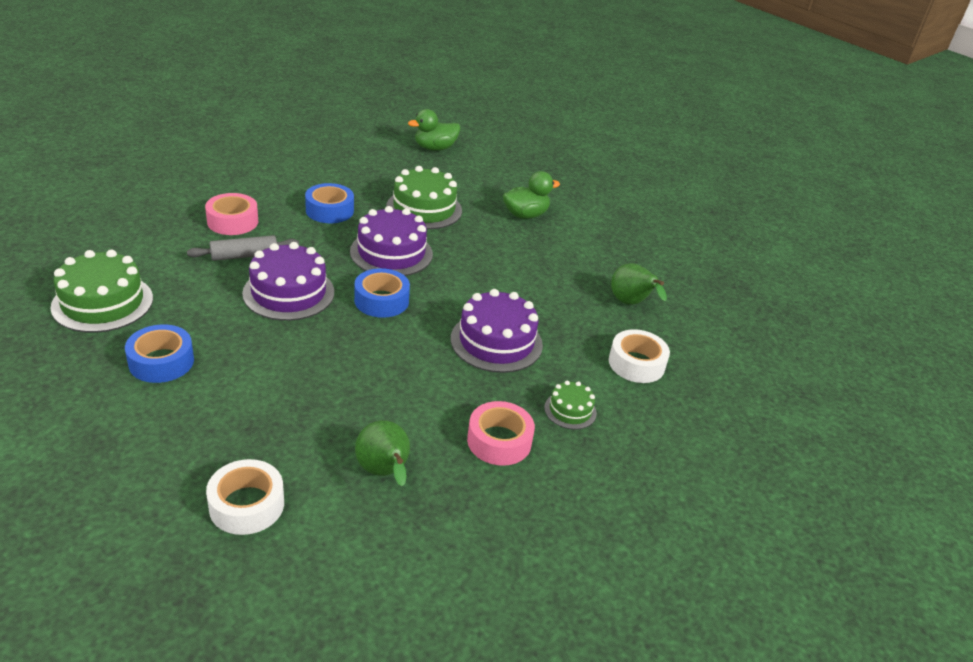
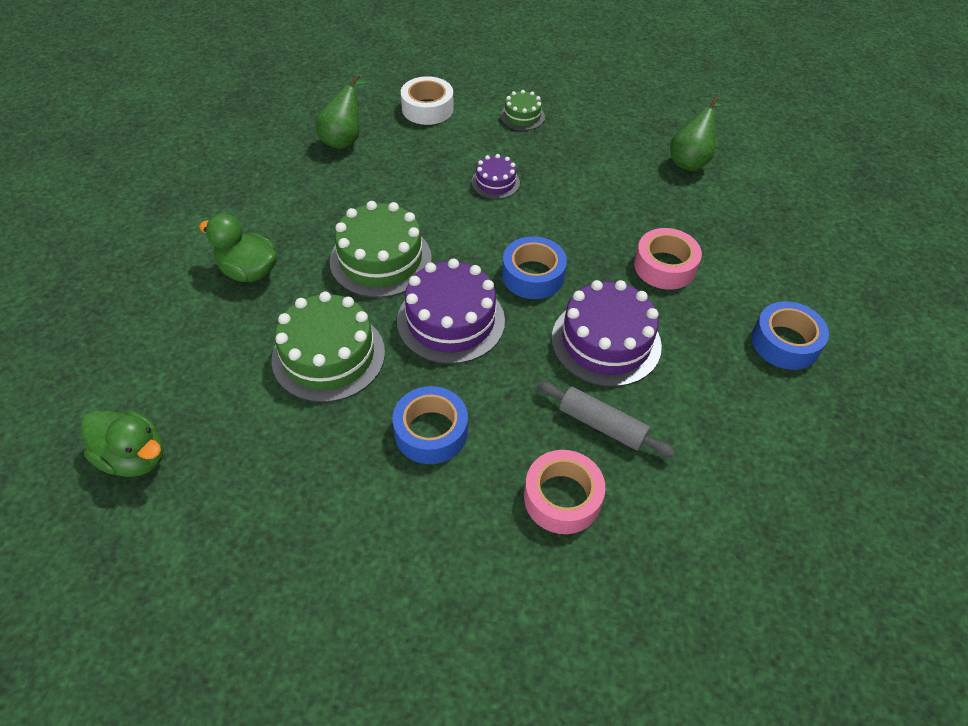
camera: 125 degrees left, 15 degrees up
green cake [51,249,153,333] -> green cake moved to [330,201,432,298]
white tape [206,459,284,535] -> none
purple cake [451,289,543,373] -> purple cake [472,154,520,199], size x0.52
pink tape [467,401,535,466] -> pink tape moved to [634,228,702,290]

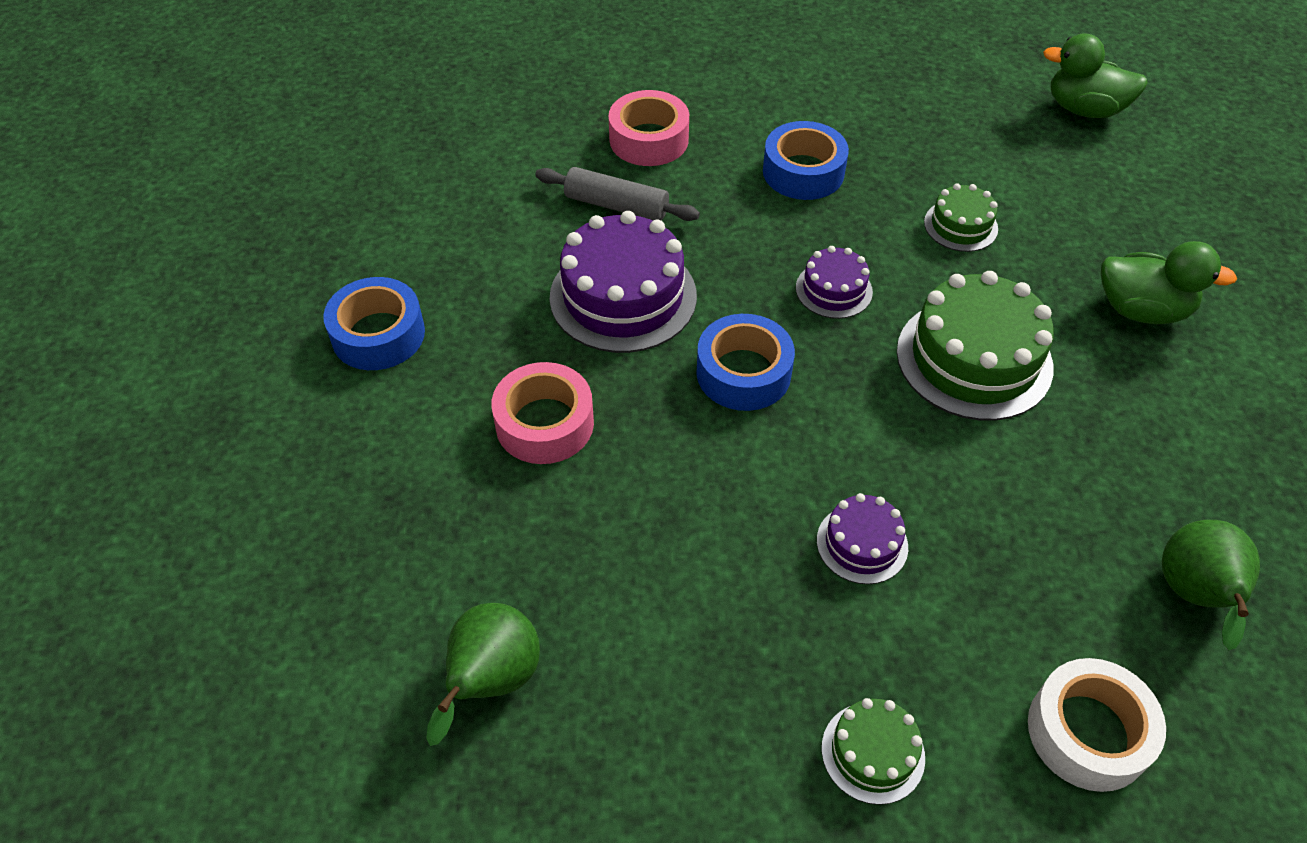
camera: 170 degrees right, 0 degrees up
green cake [271,292,385,403] -> green cake [924,183,998,252], size x0.52
purple cake [397,259,505,364] -> purple cake [796,246,873,319], size x0.52

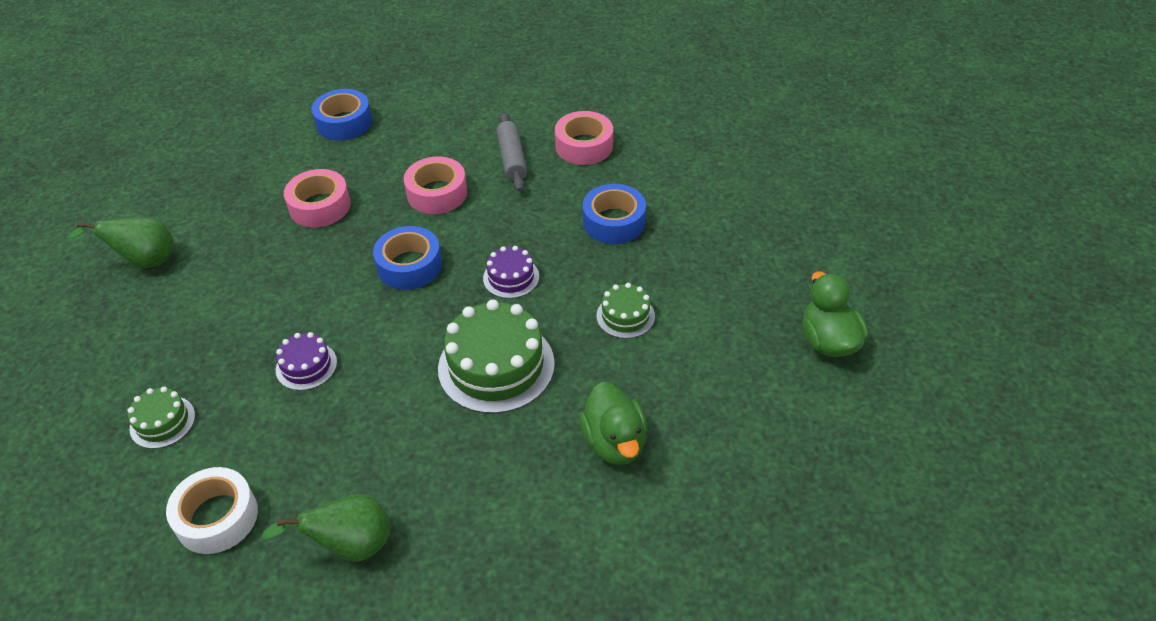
camera: 60 degrees right, 5 degrees down
purple cake [550,211,697,353] -> pink tape [404,157,467,214]

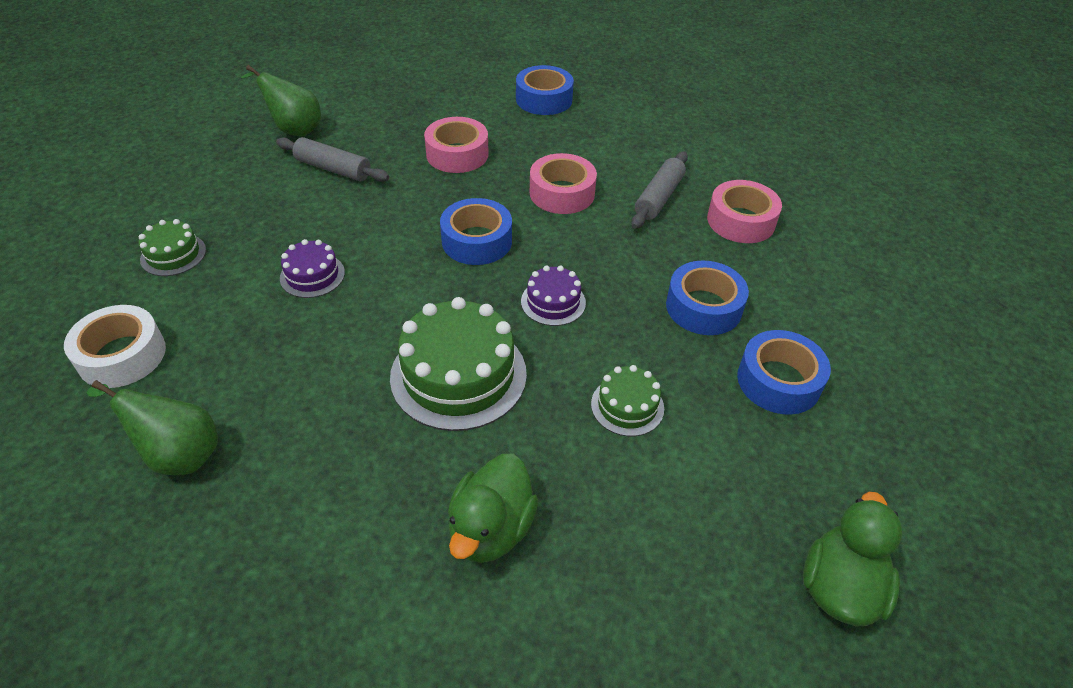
camera: 35 degrees right, 0 degrees up
none -> grey rolling pin [276,137,389,182]
none -> blue tape [737,330,831,415]

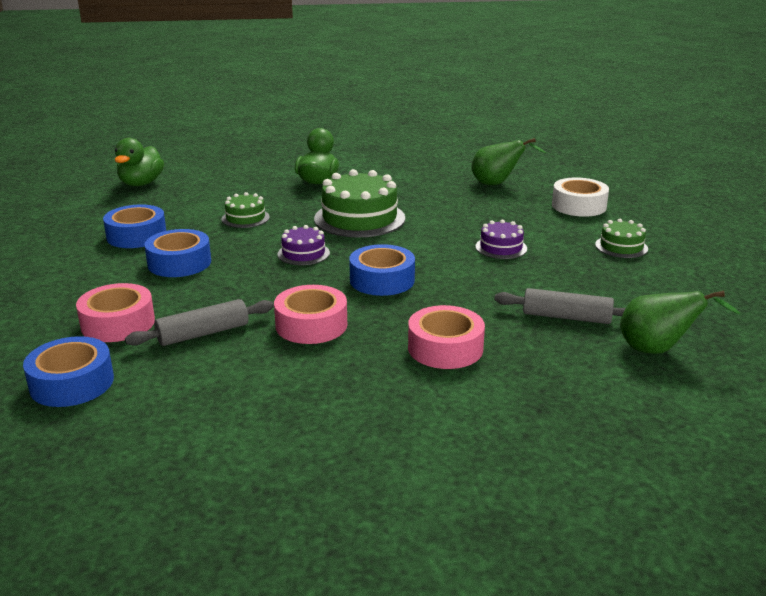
camera: 170 degrees right, 20 degrees down
blue tape [516,65,574,115] -> blue tape moved to [23,336,114,407]
grey rolling pin [631,151,688,229] -> grey rolling pin turned 45 degrees clockwise [125,299,274,346]

